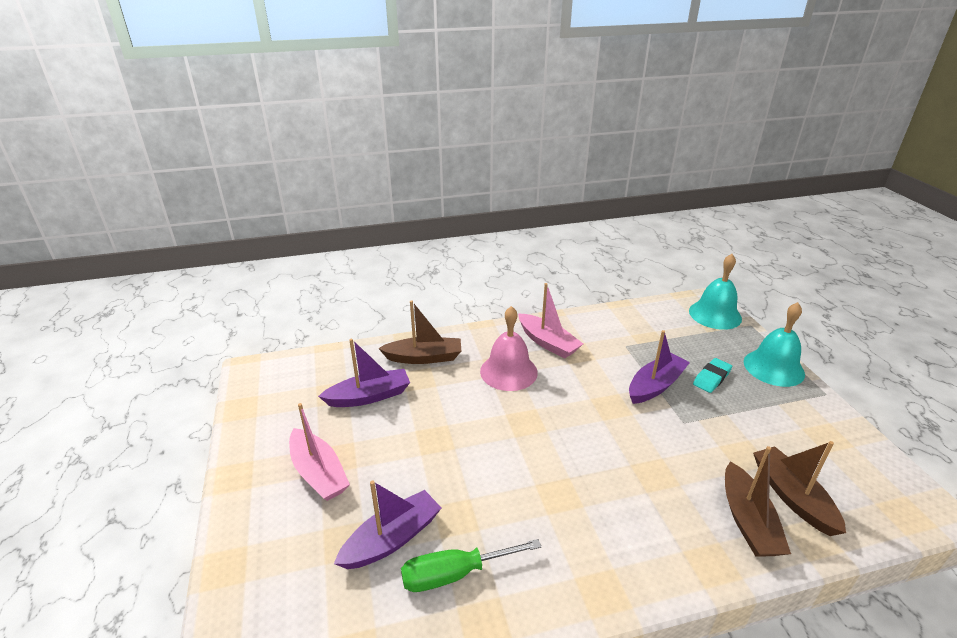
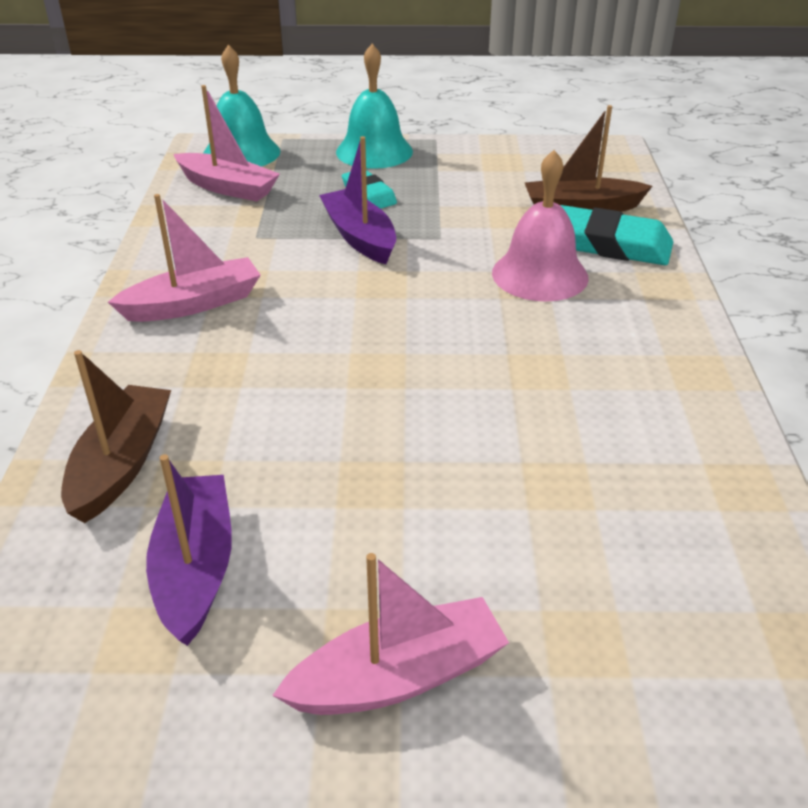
camera: 75 degrees left, 5 degrees up
purple boat [334,480,441,569] -> none
green screwdriver [401,539,541,592] -> none
pink bell [480,306,538,391] -> pink bell moved to [492,150,589,302]
brown boat [725,446,791,557] -> turquoise eraser [560,205,673,265]
none -> pink boat [174,85,280,202]

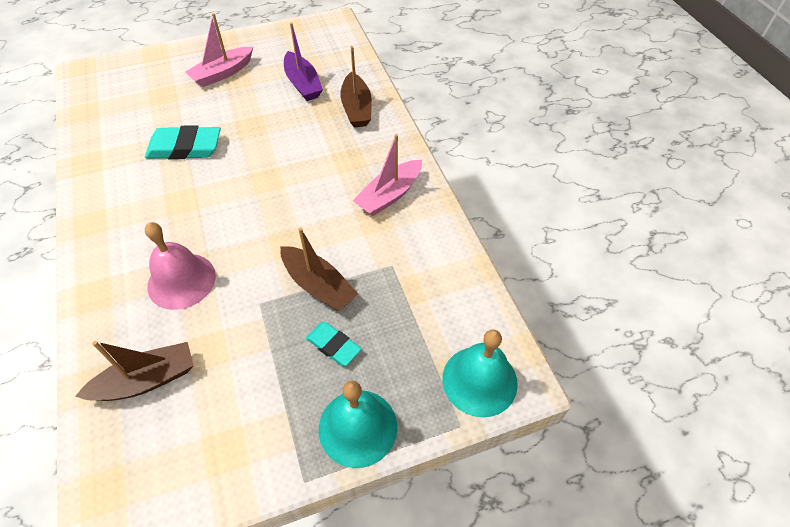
camera: 160 degrees right, 15 degrees up
pink boat [174,85,280,202] -> none
purple boat [319,136,396,264] -> brown boat [281,228,358,311]
turquoise eraser [560,205,673,265] -> turquoise eraser moved to [145,125,221,159]

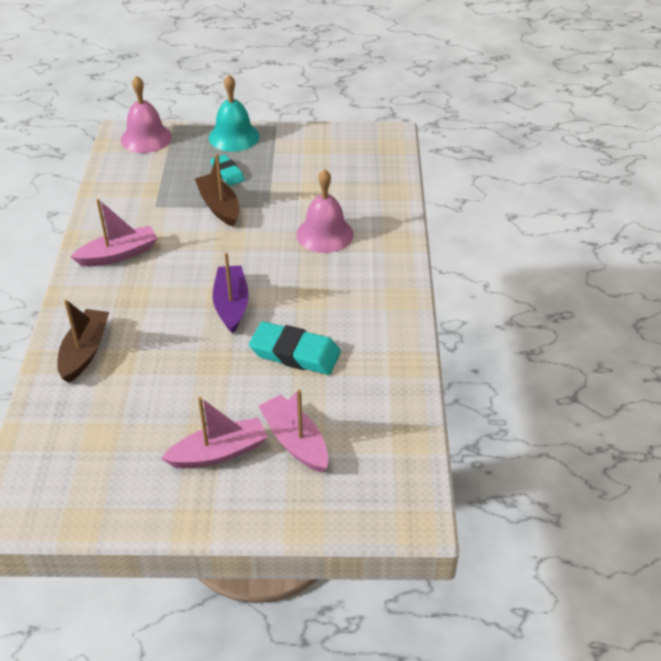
camera: 160 degrees left, 10 degrees down
brown boat [75,341,194,401] -> none
purple boat [284,22,323,101] -> purple boat moved to [213,252,249,334]
turquoise bell [442,329,518,417] -> pink bell [121,76,172,153]
none -> pink boat [259,389,328,473]

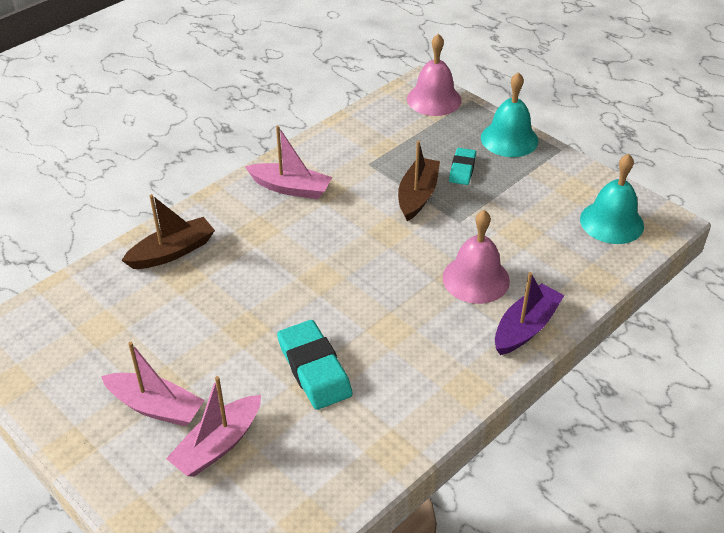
camera: 45 degrees right, 0 degrees up
purple boat [213,252,249,334] -> purple boat moved to [495,272,564,355]
pink boat [259,389,328,473] -> pink boat turned 150 degrees counterclockwise [166,376,261,477]
none -> turquoise bell [580,154,644,244]

